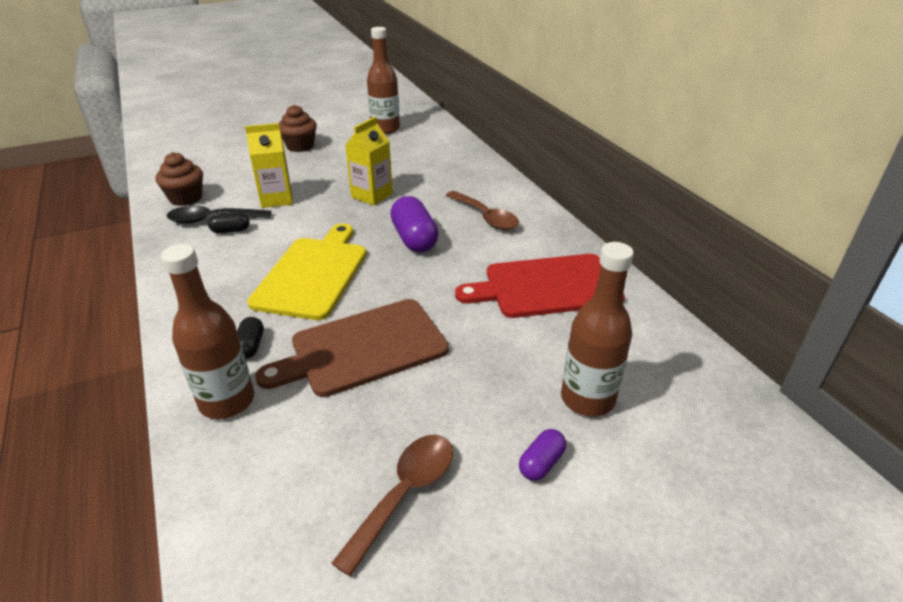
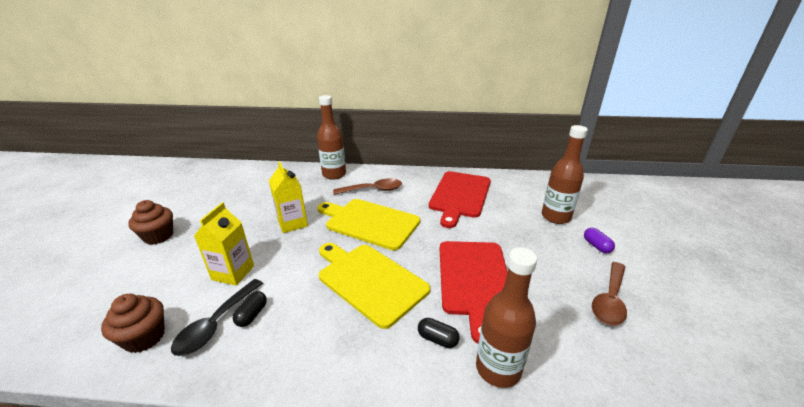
camera: 60 degrees left, 5 degrees down
brown cutting board [255,299,449,397] -> red cutting board [440,241,507,344]
brown spoon [331,435,453,577] -> brown spoon turned 120 degrees counterclockwise [592,262,627,325]
brown bottle [367,27,400,134] -> brown bottle moved to [317,95,346,179]
purple capsule [390,196,439,252] -> yellow cutting board [317,199,420,251]

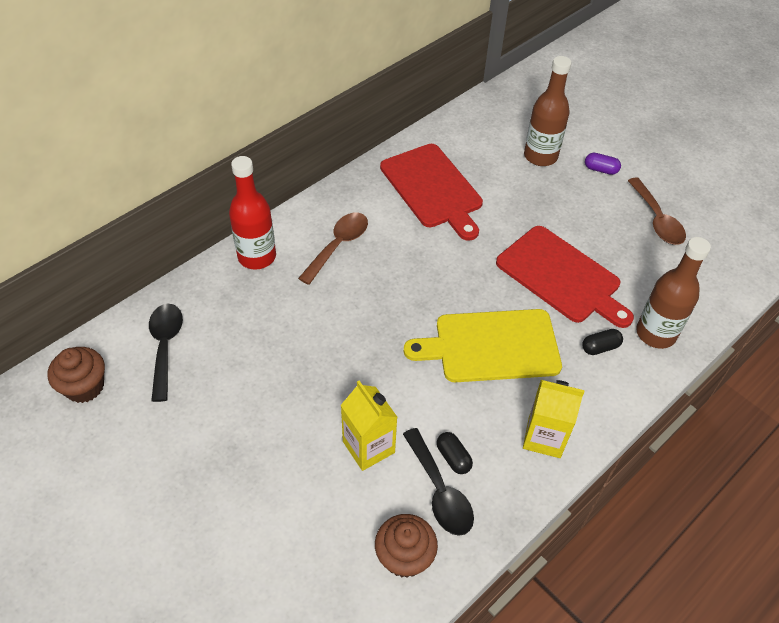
camera: 50 degrees left, 20 degrees up
brown cupcake [128,200,173,245] -> brown cupcake moved to [48,347,105,403]
yellow carton [269,161,308,233] -> yellow carton moved to [523,380,585,458]
brown bottle [317,95,346,179] -> red bottle [229,156,276,270]
yellow cutting board [317,199,420,251] -> none
none -> black spoon [149,304,183,402]

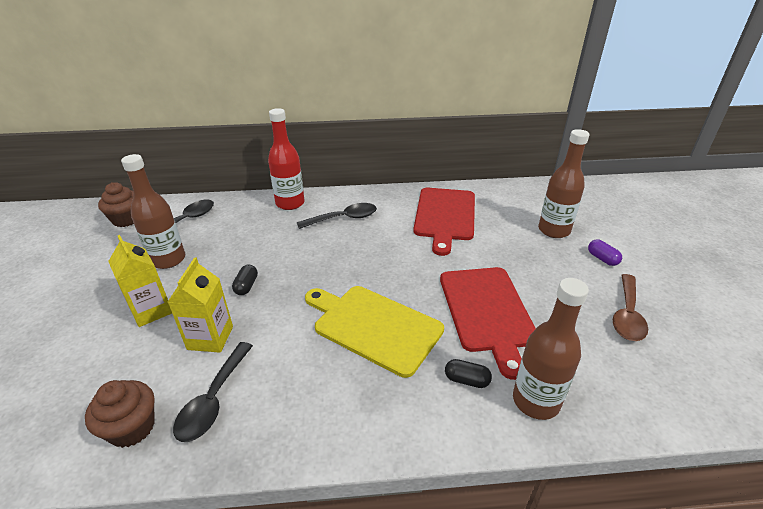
camera: 40 degrees right, 15 degrees down
brown spoon [298,213,368,285] -> black spoon [297,203,377,229]
black capsule [437,432,473,474] -> black capsule moved to [232,265,258,295]
yellow carton [523,380,585,458] -> yellow carton moved to [108,235,172,327]
none -> brown bottle [121,154,185,269]

